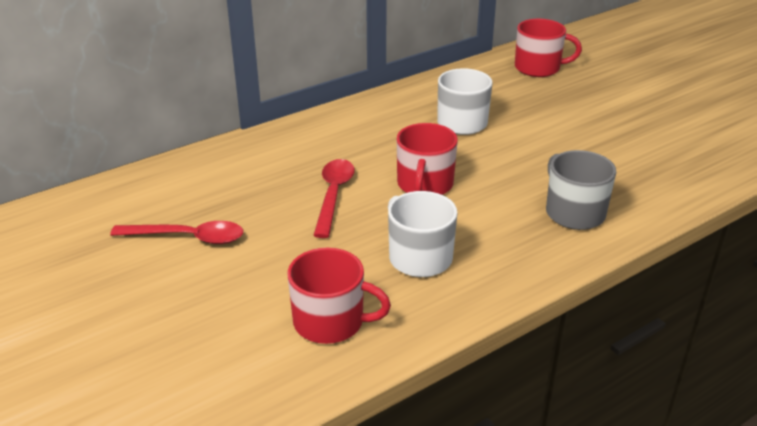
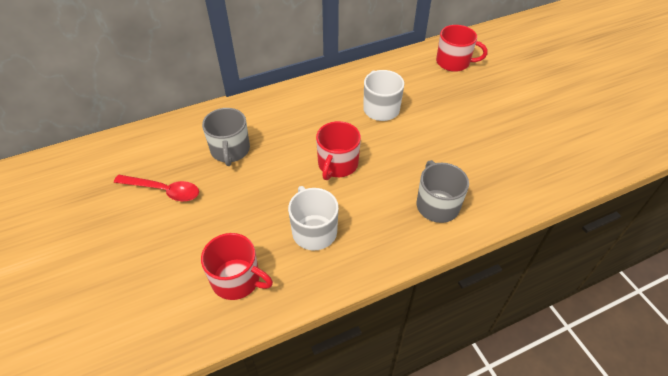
camera: 10 degrees right, 15 degrees up
red spoon [313,159,355,238] -> none
none -> grey mug [202,108,250,166]

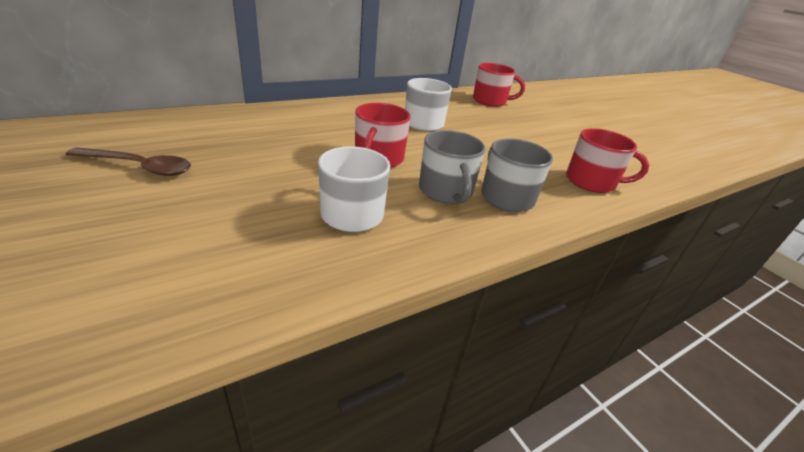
camera: 10 degrees left, 15 degrees down
red spoon [114,175,199,201] -> brown spoon [66,147,191,176]
red mug [201,233,273,300] -> red mug moved to [566,128,649,193]
grey mug [202,108,250,166] -> grey mug moved to [419,130,486,204]

